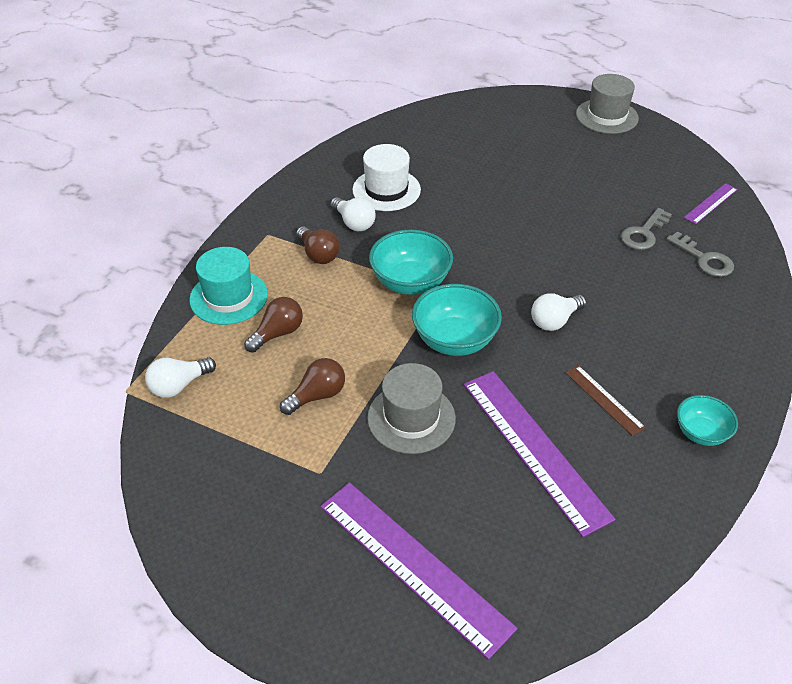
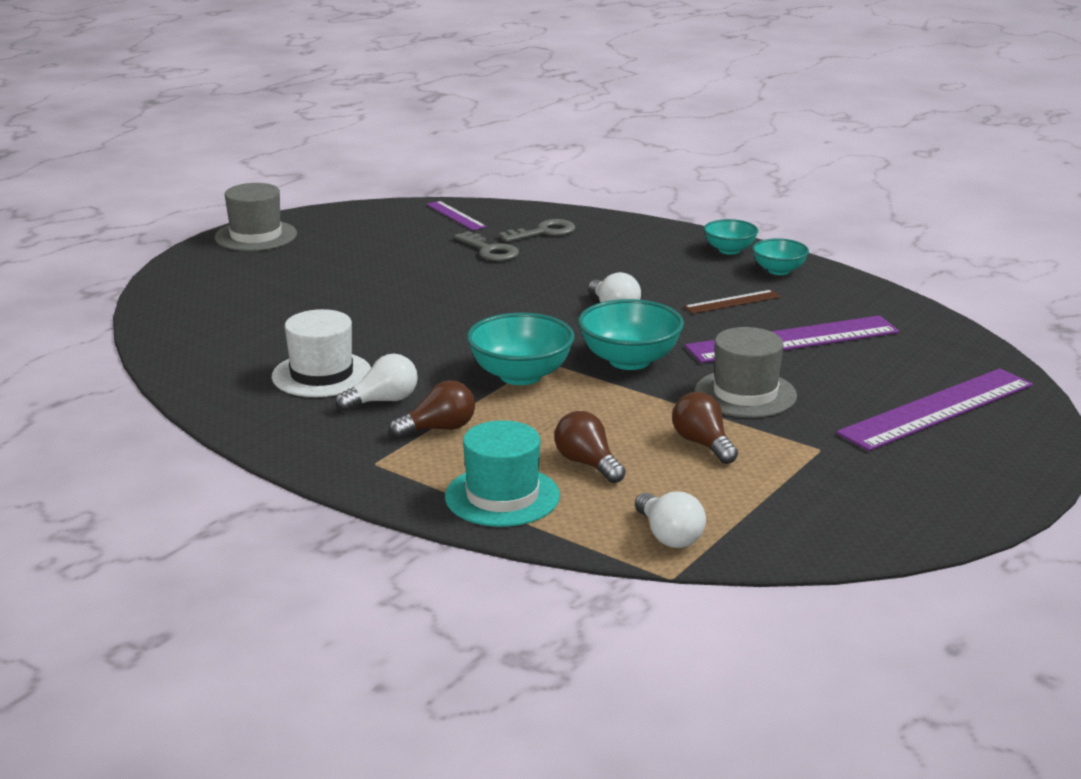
camera: 80 degrees left, 20 degrees down
none -> turquoise bowl [704,219,758,255]

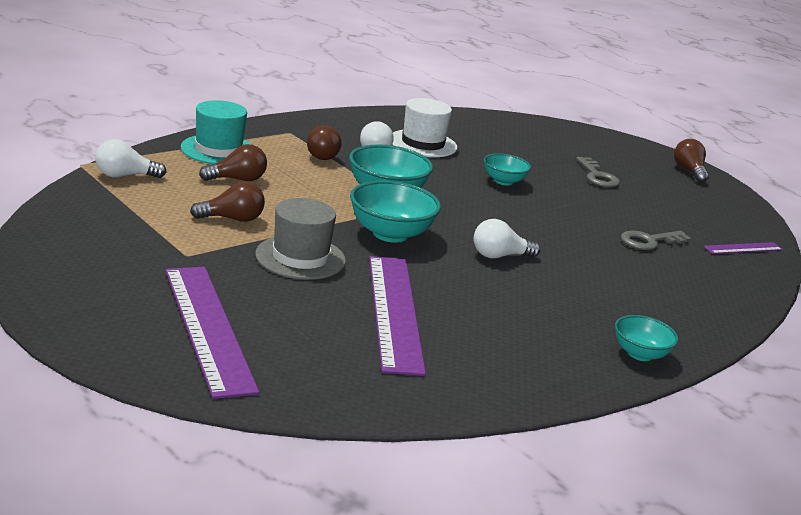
camera: 100 degrees right, 0 degrees up
grey hat [215,183,297,251] -> brown light bulb [674,139,709,183]
grey key [499,219,575,242] -> grey key moved to [576,157,620,188]
brown ruler [684,290,781,314] -> none
turquoise bowl [752,238,809,275] -> turquoise bowl moved to [484,153,531,186]

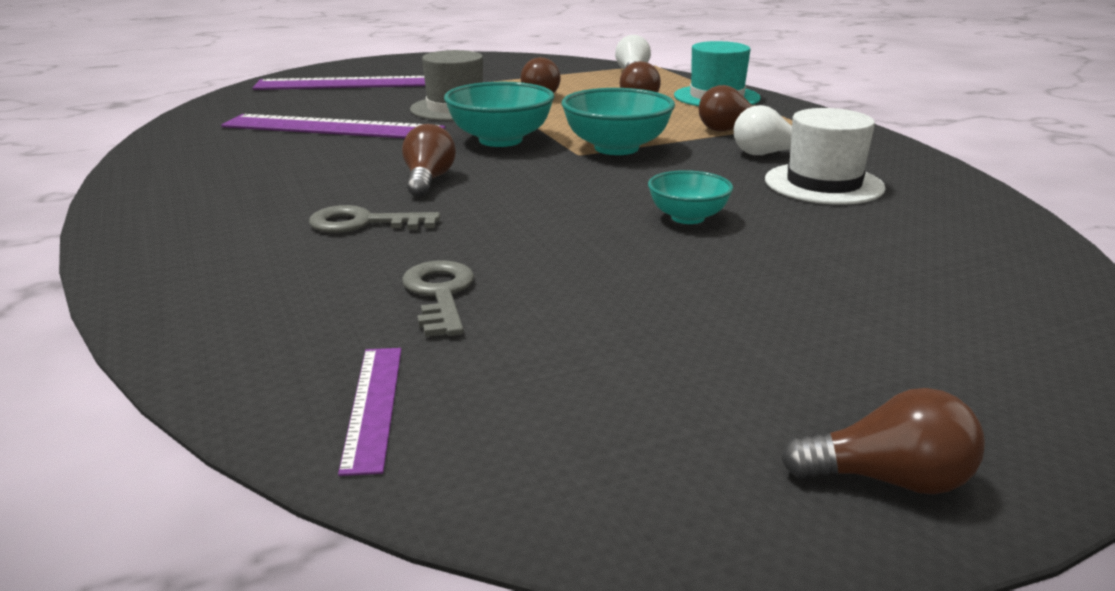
camera: 110 degrees right, 0 degrees up
white light bulb [473,219,541,258] -> brown light bulb [402,124,456,197]
grey key [576,157,620,188] -> grey key moved to [309,205,440,233]
turquoise bowl [615,315,678,361] -> none

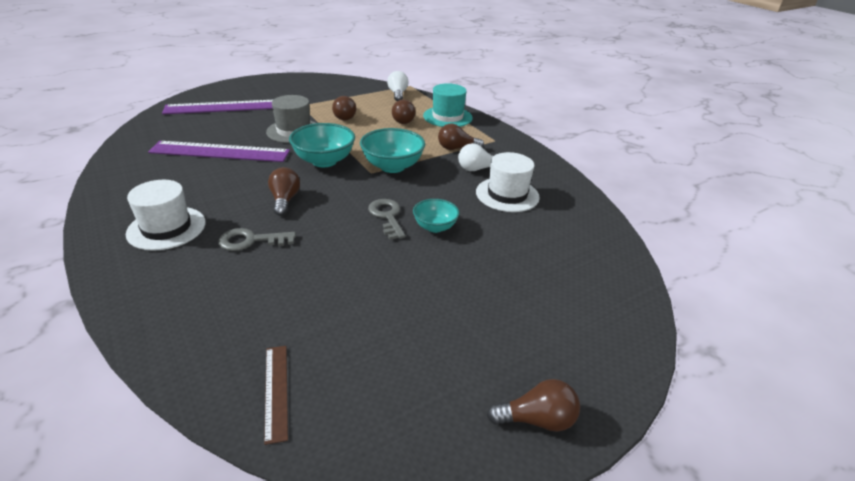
camera: 10 degrees left, 10 degrees up
purple ruler [338,348,402,476] -> brown ruler [264,346,288,445]
grey key [402,260,474,337] -> grey key moved to [368,199,405,240]
none -> white hat [126,180,206,251]

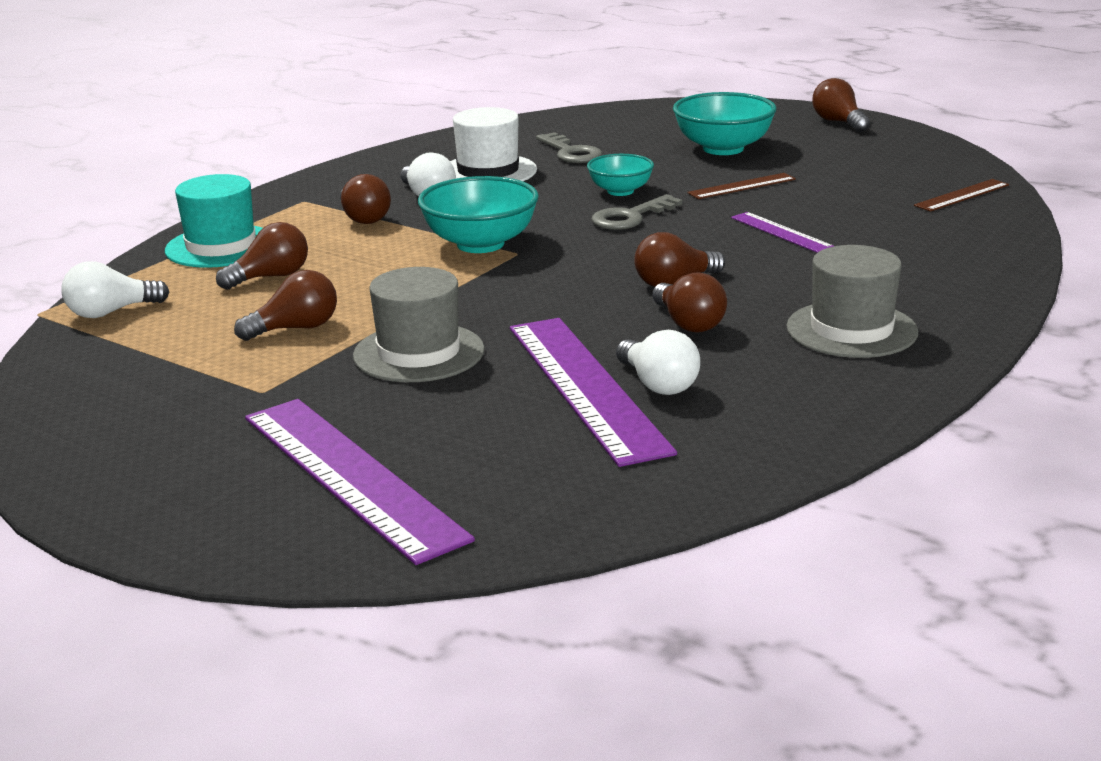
camera: 110 degrees left, 10 degrees down
white hat [126,180,206,251] -> grey hat [786,245,918,358]
grey key [218,228,296,251] -> grey key moved to [536,132,602,163]
turquoise bowl [289,123,355,167] -> turquoise bowl moved to [673,92,776,155]
none -> white light bulb [616,330,700,395]
none -> brown light bulb [652,272,727,333]
none -> brown ruler [687,173,796,199]
none -> purple ruler [731,212,833,253]

